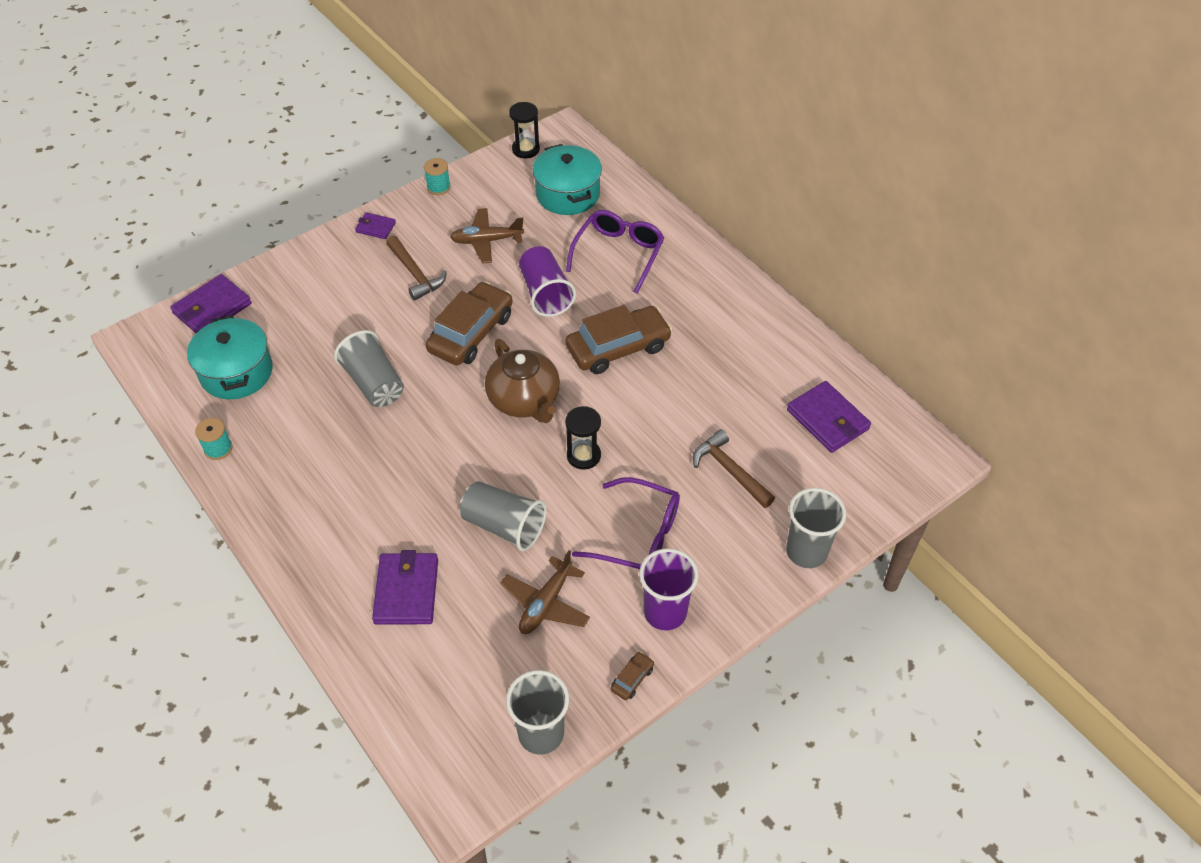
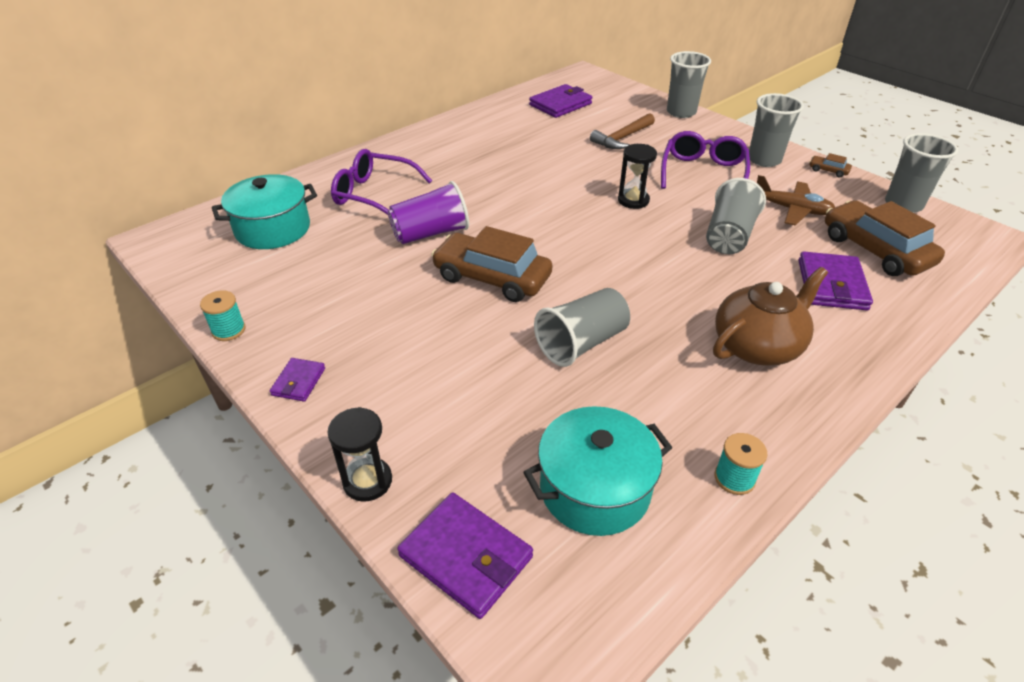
camera: 95 degrees left, 10 degrees down
purple wallet [372,550,438,625] -> purple wallet turned 75 degrees counterclockwise [798,252,873,310]
brown hammer [386,236,447,301] -> none
brown plane [450,208,524,264] -> none
brown teapot [485,339,560,423] -> brown teapot moved to [713,267,828,366]
black hourglass [509,102,540,158] -> black hourglass moved to [327,407,392,502]
brown car [566,305,672,374] -> brown car moved to [825,200,945,276]
purple cup [639,549,698,630] -> grey cup [749,93,804,167]

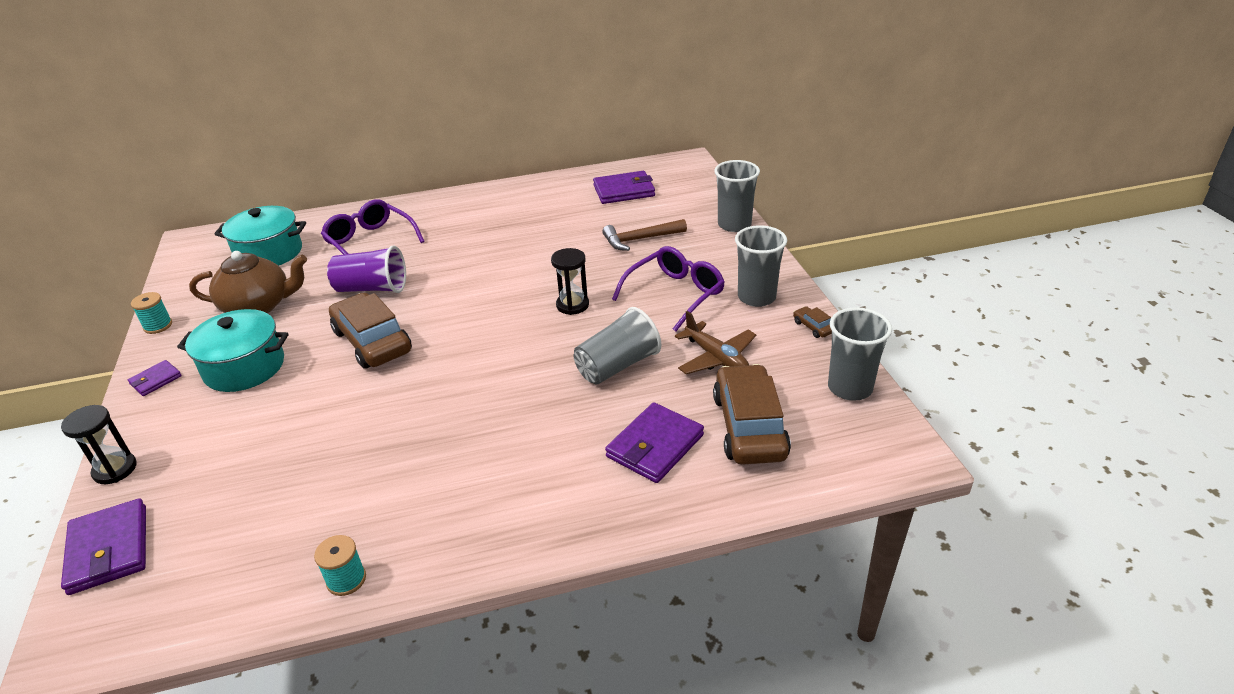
camera: 30 degrees right, 5 degrees down
turquoise pot [523,406,672,536] -> turquoise pot moved to [177,309,289,392]
grey cup [534,288,630,367] -> none
brown teapot [713,267,828,366] -> brown teapot moved to [189,251,307,313]

